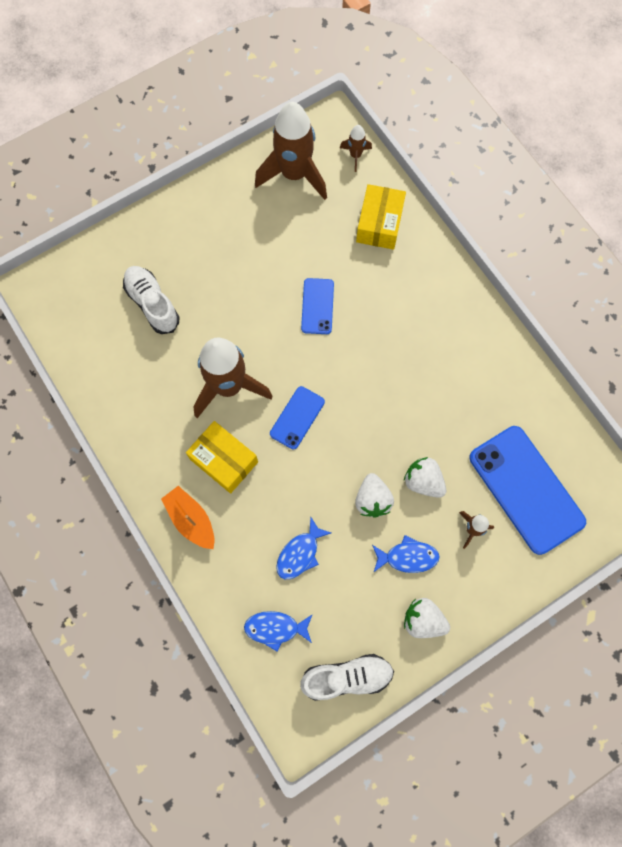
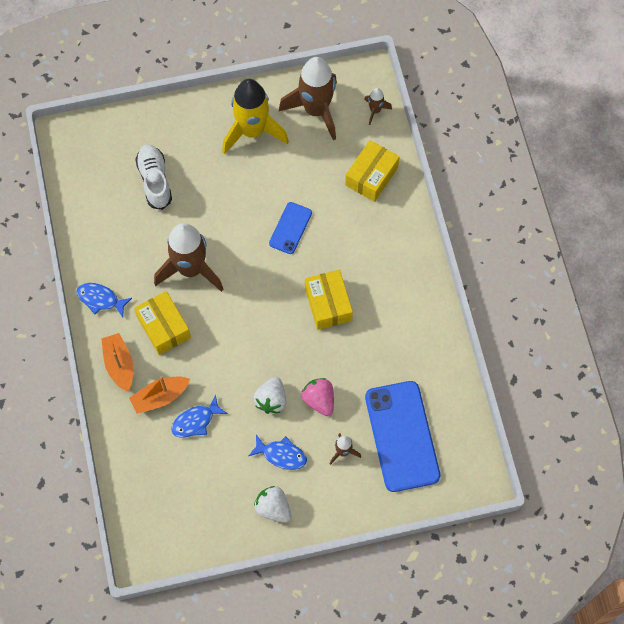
camera: 20 degrees right, 5 degrees down
blue fish [244,611,313,652] -> blue fish moved to [76,283,132,317]
blue phone [270,386,325,450] -> none
white shoe [300,654,394,701] -> none
white strawberry [404,457,446,498] -> pink strawberry [302,378,334,416]
none -> orange boat [129,376,190,414]
none -> yellow rocket [222,79,289,154]
none -> yellow box [305,270,353,330]

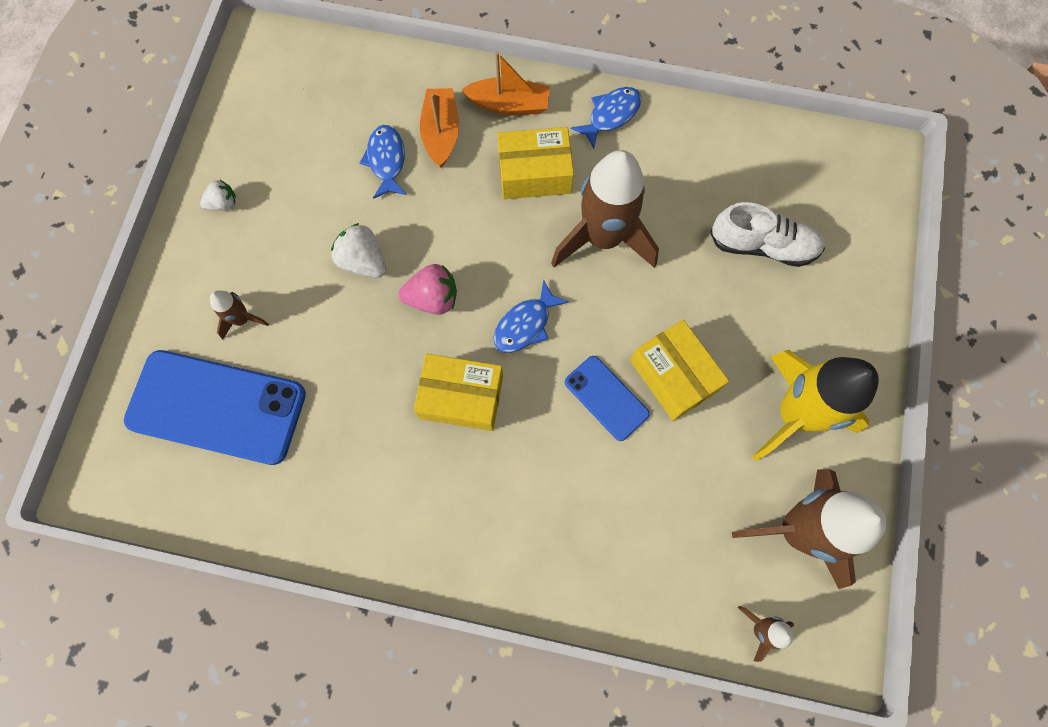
camera: 115 degrees right, 5 degrees up
blue fish [249,435,307,470] -> blue fish moved to [494,279,569,353]
white strawberry [254,486,291,523] -> white strawberry [200,180,236,211], size x0.63
pink strawberry [302,378,334,416] -> pink strawberry moved to [399,264,457,315]
yellow box [345,140,399,202] -> yellow box moved to [630,320,729,421]

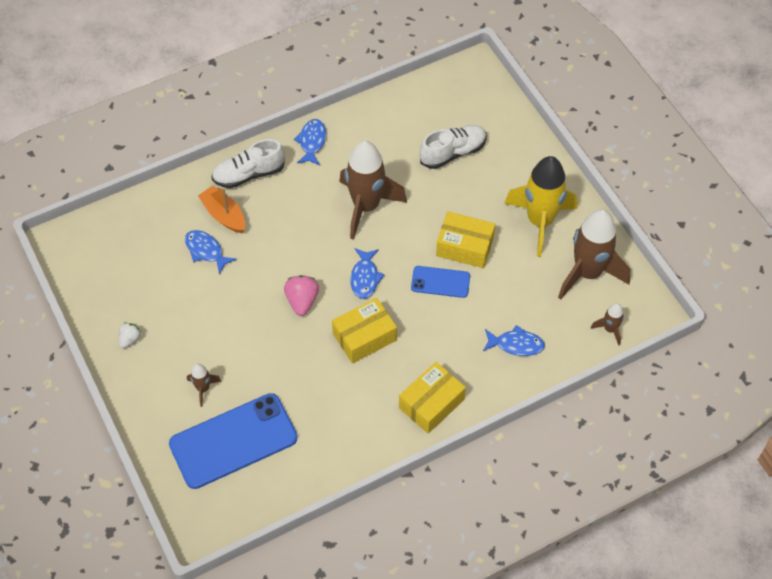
camera: 40 degrees left, 15 degrees down
white strawberry [331,223,386,278] -> none
pink strawberry [399,264,457,315] -> pink strawberry turned 45 degrees counterclockwise [284,275,319,316]
orange boat [462,51,550,115] -> white shoe [212,139,285,188]
yellow box [497,127,574,199] -> yellow box moved to [399,362,466,434]
none -> blue fish [483,325,545,356]

